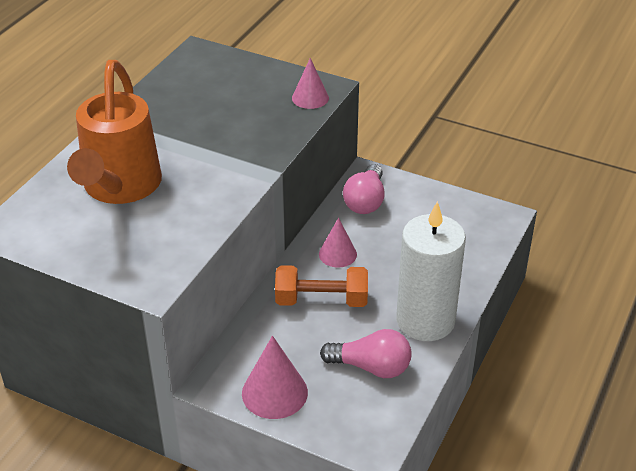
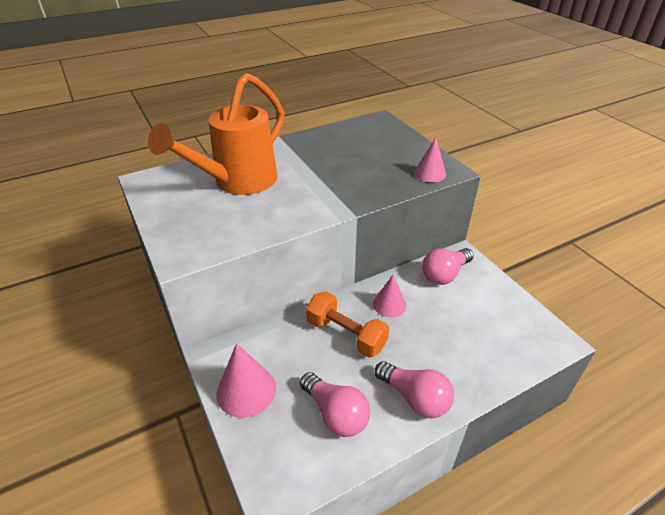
camera: 35 degrees right, 0 degrees up
white candle [396,201,466,341] -> pink light bulb [375,361,454,418]

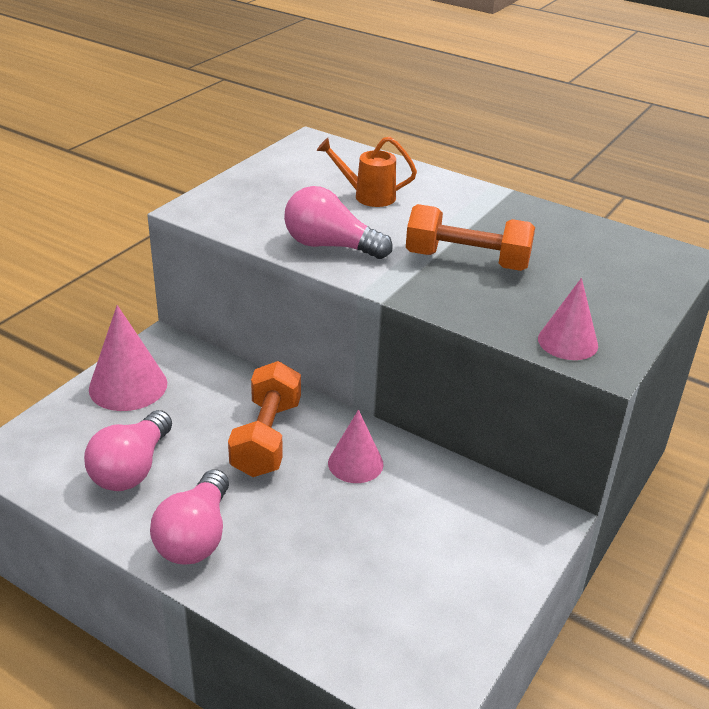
camera: 60 degrees right, 5 degrees down
orange watering can [148,73,285,195] -> orange watering can [317,137,417,207], size x0.44
pink light bulb [422,248,474,285] -> pink light bulb moved to [284,186,393,259]
none -> orange dumbbell [406,204,535,271]

